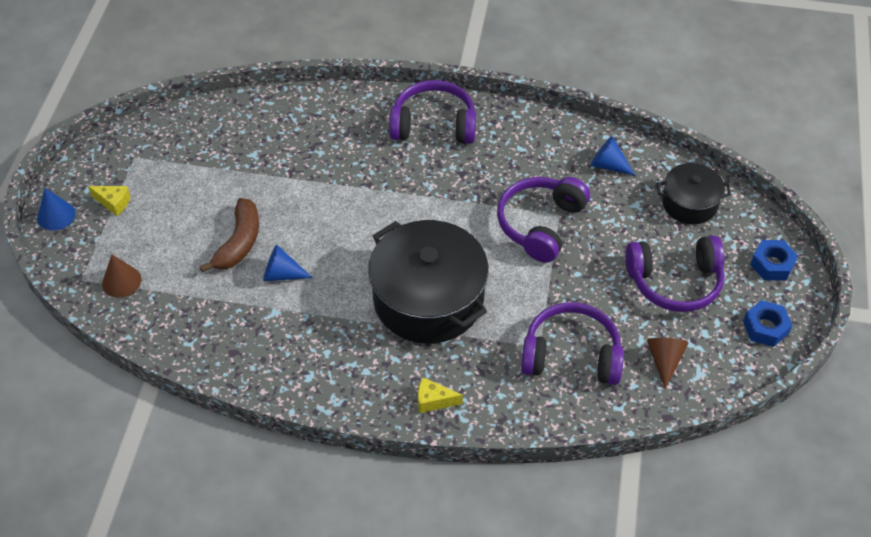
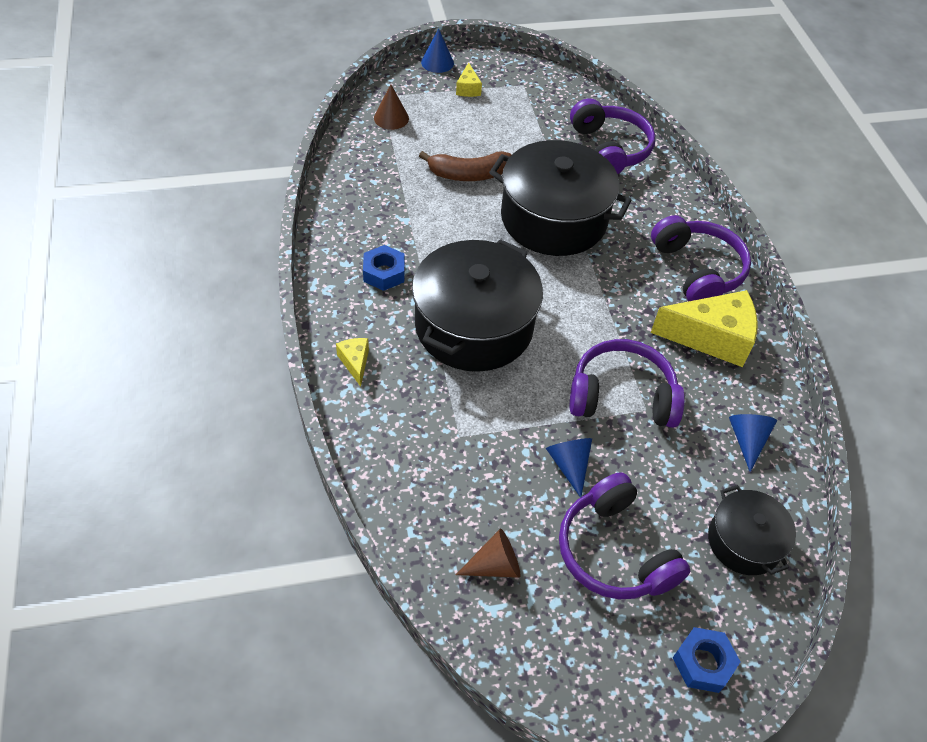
camera: 65 degrees right, 0 degrees up
blue cone [263,244,313,281] -> blue cone moved to [546,438,592,498]
purple headphones [521,302,624,385] -> purple headphones moved to [570,98,655,174]
blue nut [743,300,793,347] -> blue nut moved to [363,245,405,291]
none -> black pot [489,140,632,256]
none -> yellow cheese [651,290,758,367]

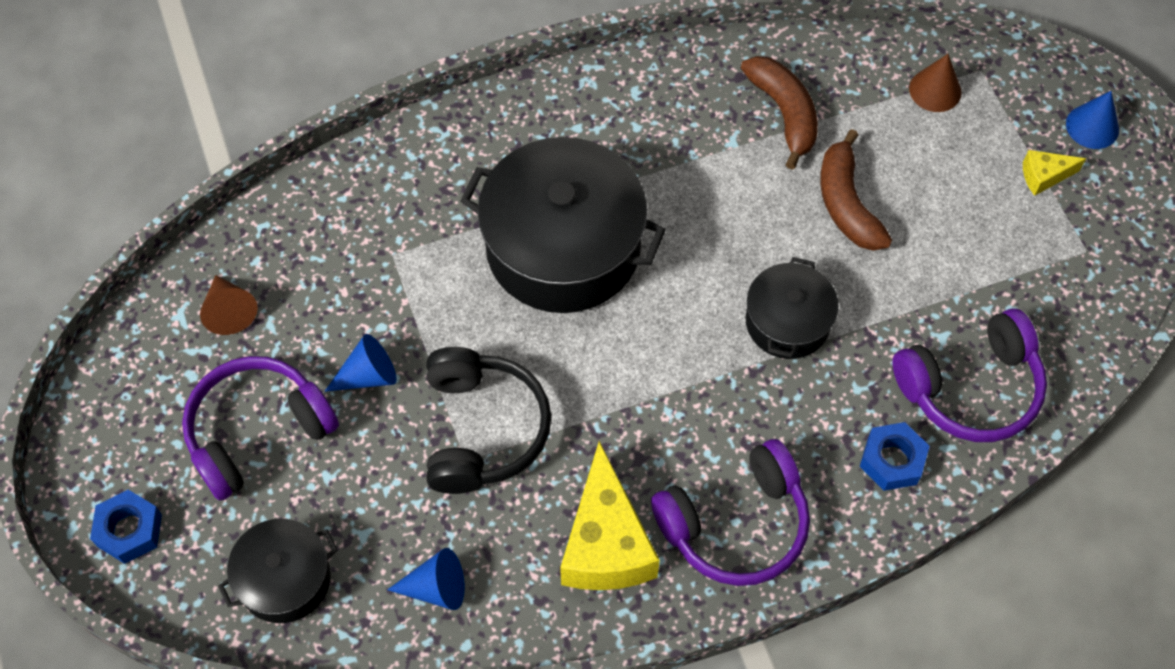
camera: 85 degrees right, 10 degrees up
yellow cheese [336,338,369,387] -> none
blue nut [363,245,405,291] -> blue nut moved to [860,422,930,491]
black pot [489,140,632,256] -> black pot [746,257,839,359], size x0.54
purple headphones [570,339,685,428] -> black headphones [427,347,551,494]
none -> brown banana [741,56,818,170]

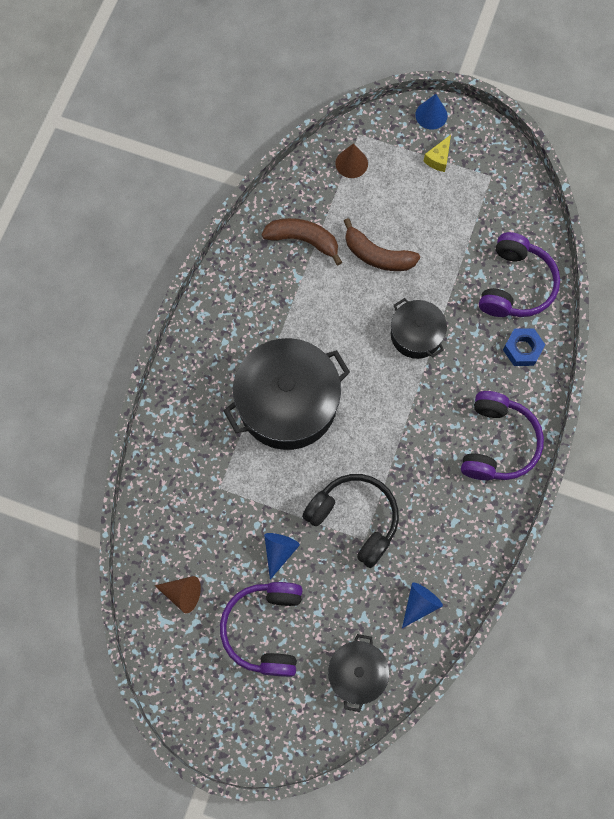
camera: 50 degrees left, 10 degrees up
blue nut [90,490,162,564] -> none
yellow cheese [560,441,660,590] -> none

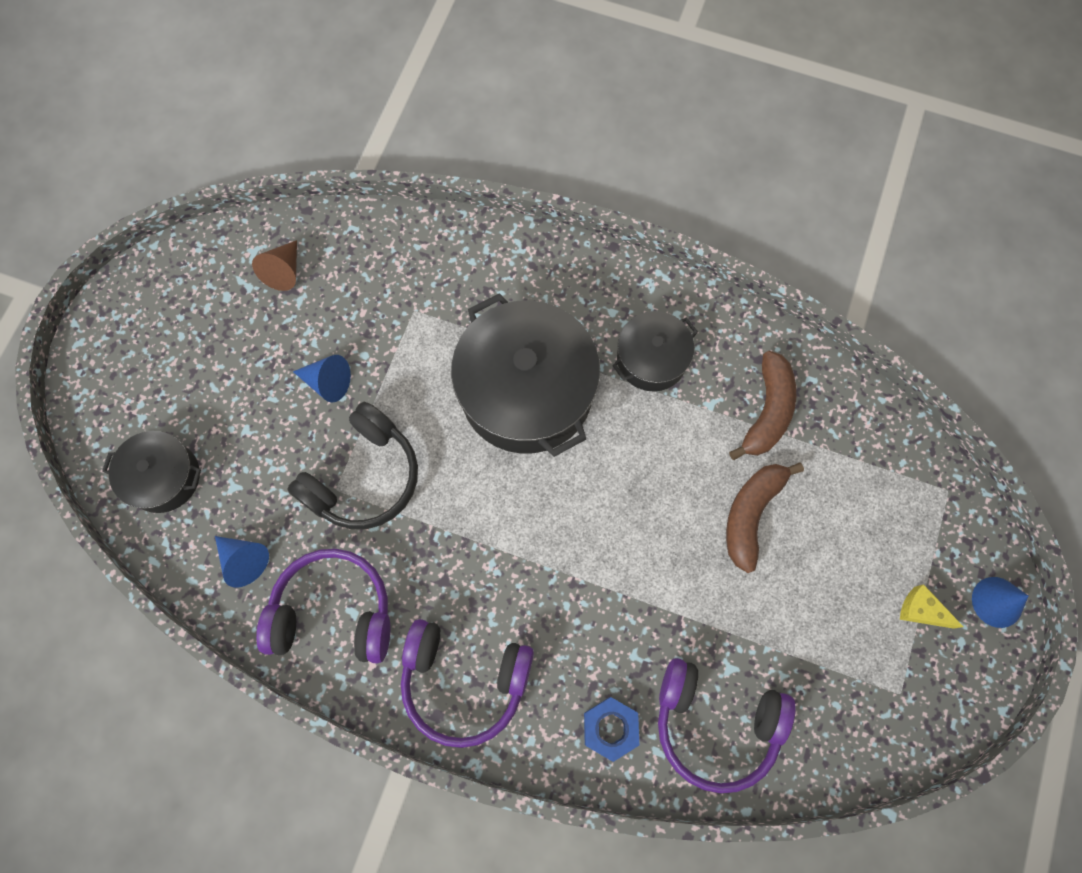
camera: 90 degrees right, 0 degrees up
purple headphones [220,582,303,677] -> purple headphones moved to [256,549,390,664]
brown cone [335,143,368,178] -> none
black pot [391,298,447,359] -> black pot moved to [612,311,698,391]

